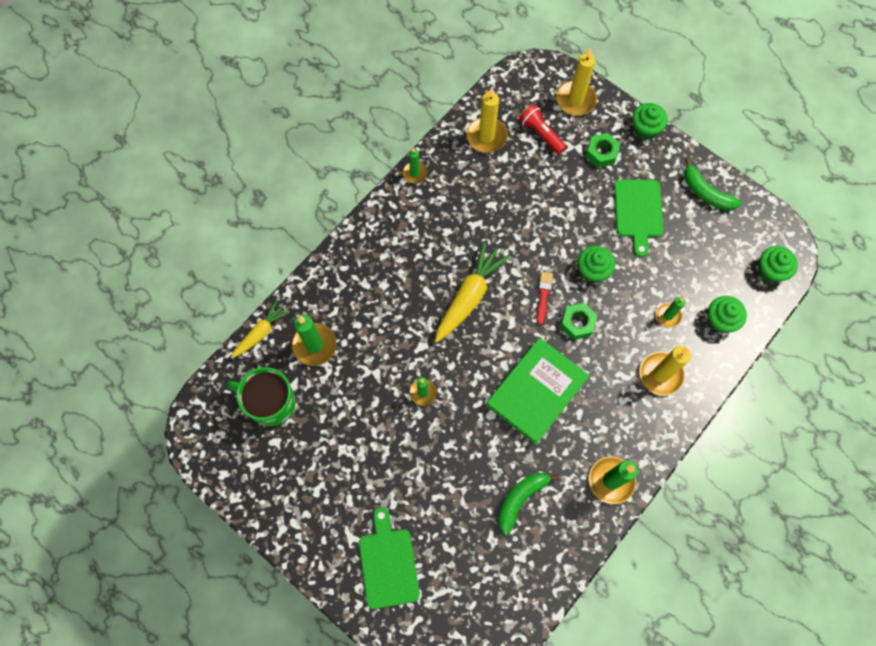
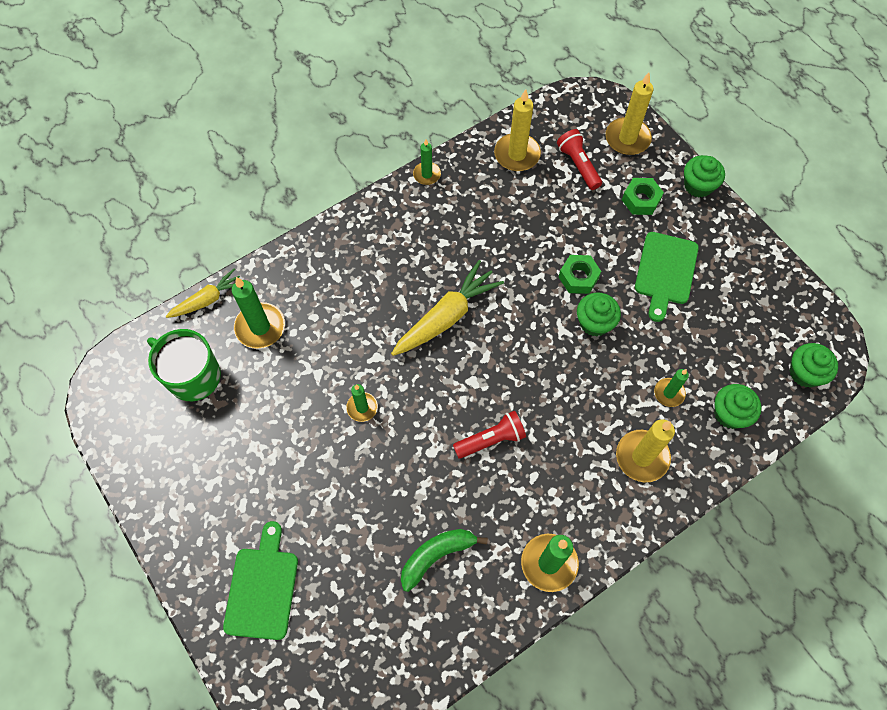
camera: 15 degrees right, 5 degrees down
green book [486,338,590,445] -> red flashlight [453,411,526,459]
red brush [537,272,553,325] -> none
green nut [560,303,597,340] -> green nut moved to [559,255,601,294]
green banana [684,158,741,211] -> none

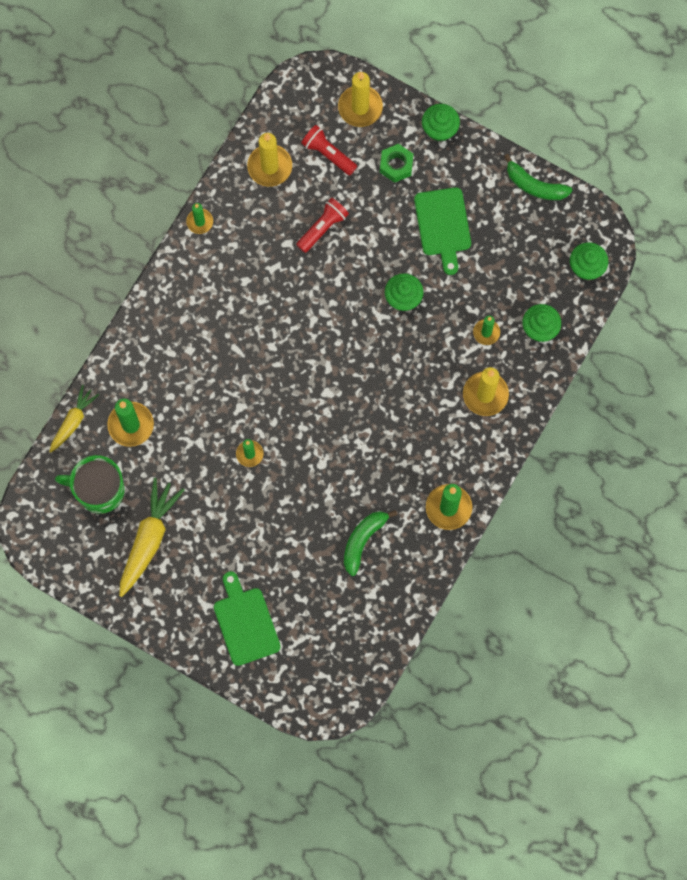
camera: 25 degrees left, 10 degrees up
yellow carrot [391,260,504,356] -> yellow carrot moved to [119,478,185,597]
red flashlight [453,411,526,459] -> red flashlight moved to [296,198,349,253]
green nut [559,255,601,294] -> none
none -> green banana [504,154,572,200]

